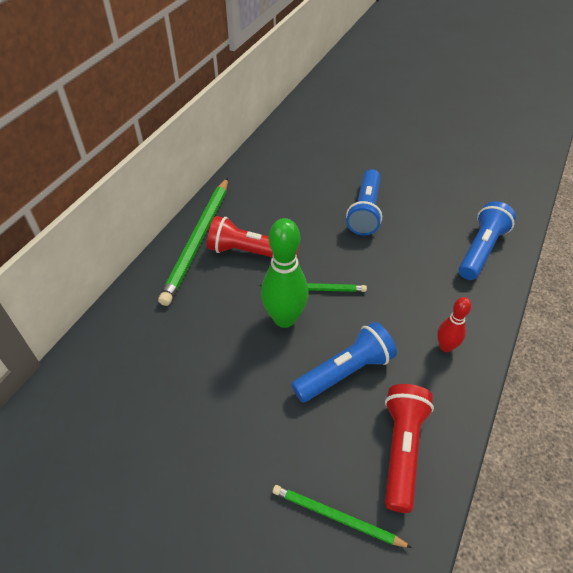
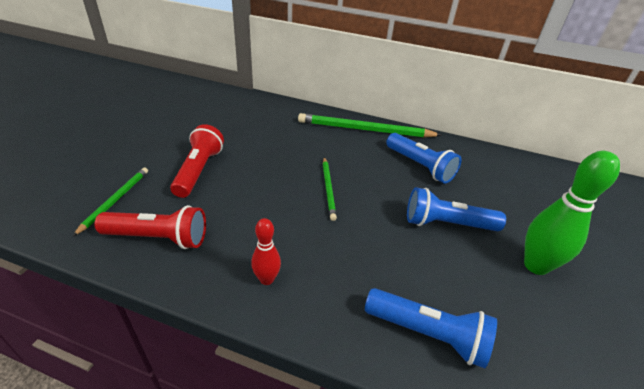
camera: 80 degrees right, 10 degrees down
red flashlight [207,216,300,257] -> red flashlight moved to [170,124,224,198]
green bowling pin [261,218,309,328] -> green bowling pin moved to [524,151,620,275]
blue flashlight [291,322,397,403] -> blue flashlight moved to [386,133,461,184]

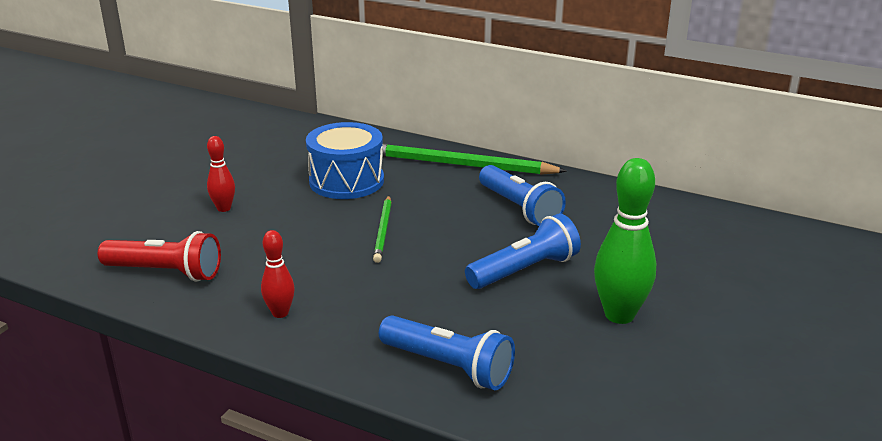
camera: 10 degrees right, 10 degrees down
green pencil [73,168,148,236] -> none
red flashlight [170,124,224,198] -> red bowling pin [207,136,235,212]
blue flashlight [407,187,506,231] -> blue flashlight turned 135 degrees clockwise [465,213,581,289]
none -> blue drum [306,122,384,199]

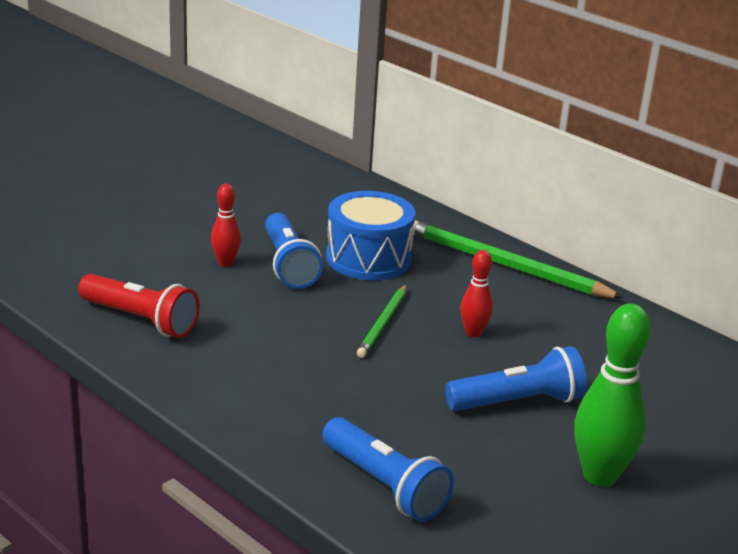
camera: 15 degrees right, 0 degrees up
red bowling pin [261,230,295,318] -> red bowling pin moved to [460,250,493,337]
blue flashlight [479,165,566,226] -> blue flashlight moved to [265,213,323,289]

